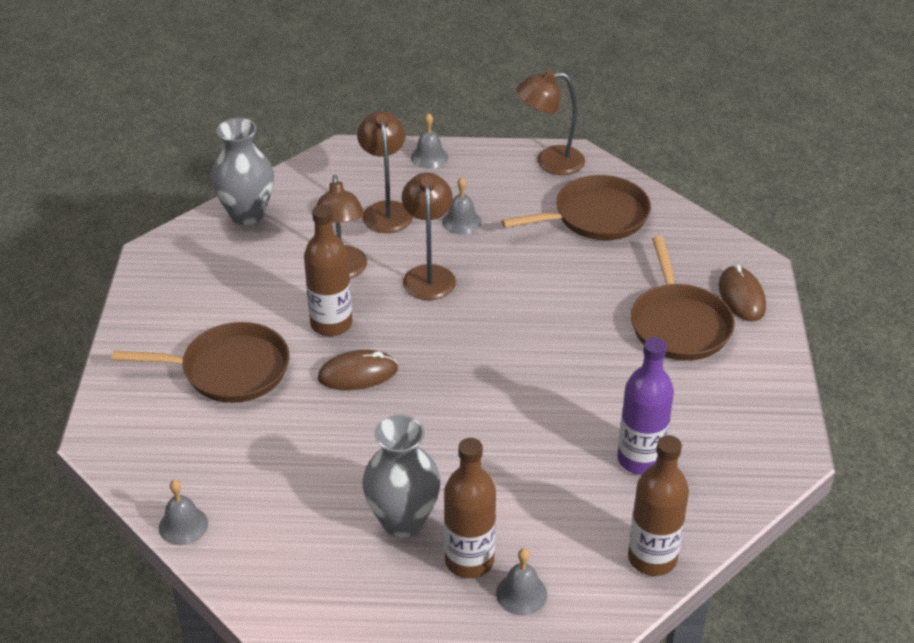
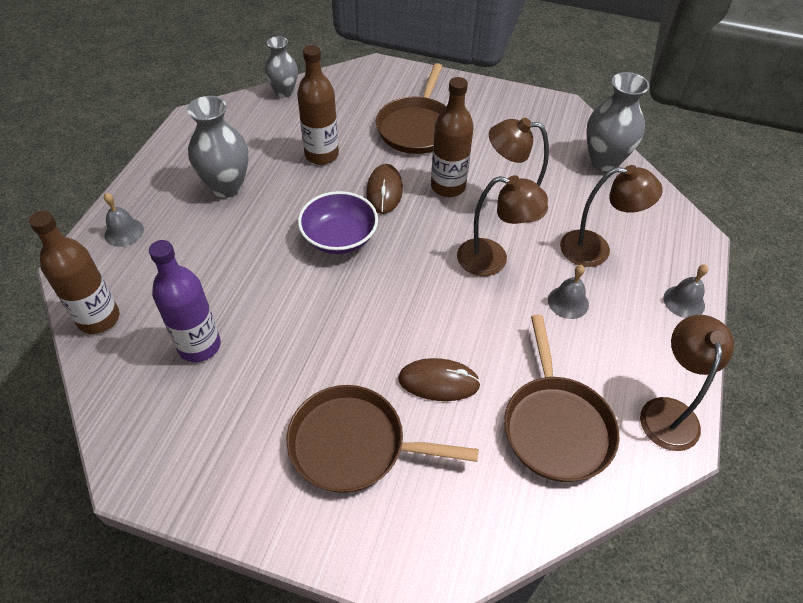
camera: 105 degrees right, 10 degrees up
grey bell [159,480,208,545] -> grey vase [265,36,298,97]
brown bottle [444,438,496,578] -> brown bottle moved to [297,45,339,165]
brown mouse [719,265,766,321] -> brown mouse moved to [398,358,481,401]
none -> purple bowl [298,191,378,254]

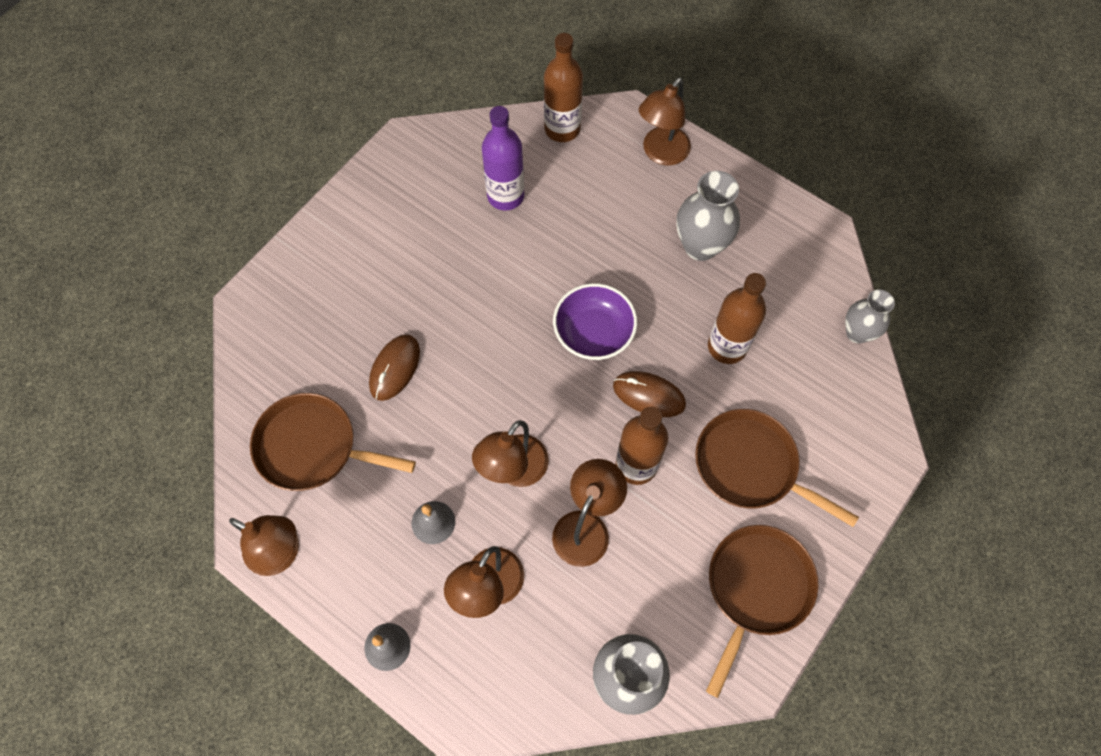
camera: 110 degrees right, 15 degrees up
grey bell [104,193,144,247] -> brown lamp [639,77,691,166]
brown pan [286,385,479,493] -> brown pan moved to [706,525,818,698]

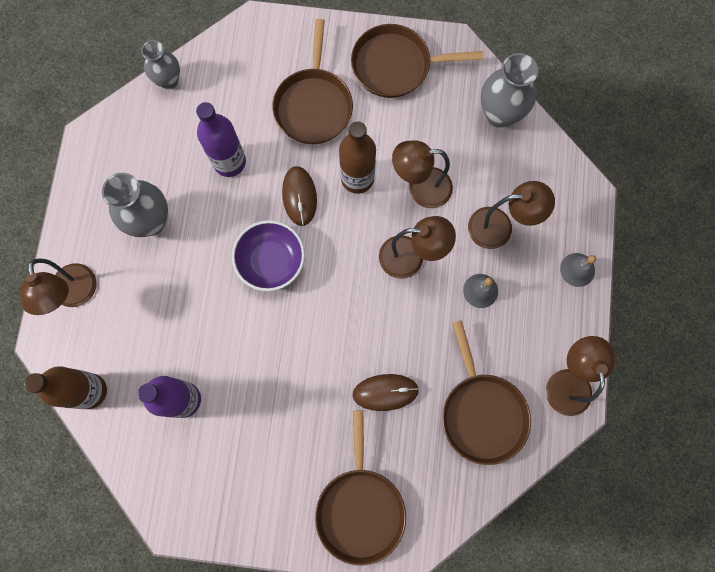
camera: 120 degrees left, 10 degrees up
brown lamp [639,77,691,166] -> brown lamp turned 75 degrees clockwise [20,258,96,315]
brown bottle [708,273,766,364] -> purple bottle [196,102,246,177]
none -> brown pan [315,410,406,566]

